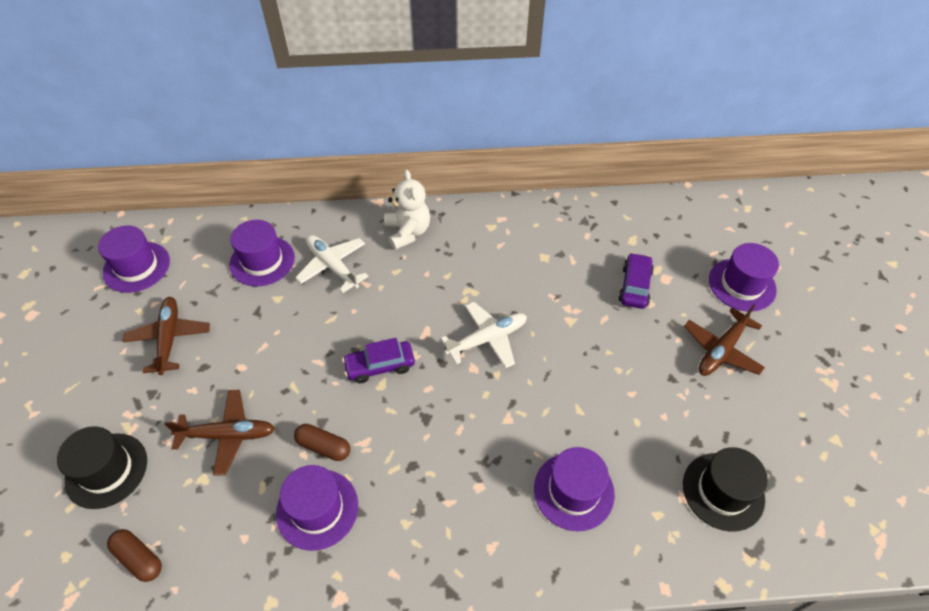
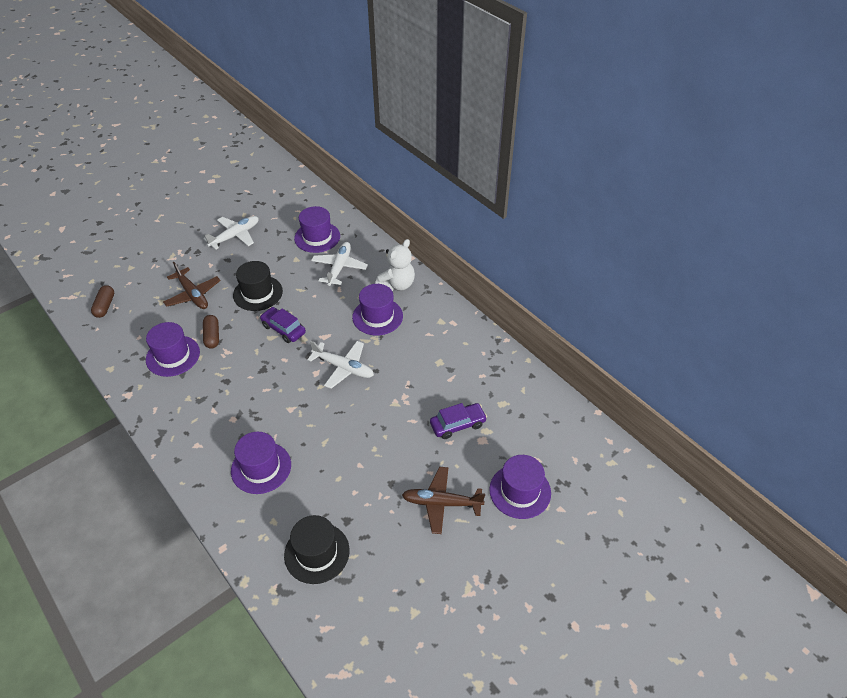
camera: 55 degrees right, 5 degrees down
black hat [57,426,147,509] -> black hat moved to [233,261,283,311]
purple hat [98,225,170,293] -> purple hat moved to [352,284,403,335]
brown plane [122,297,210,375] -> white plane [203,216,259,250]

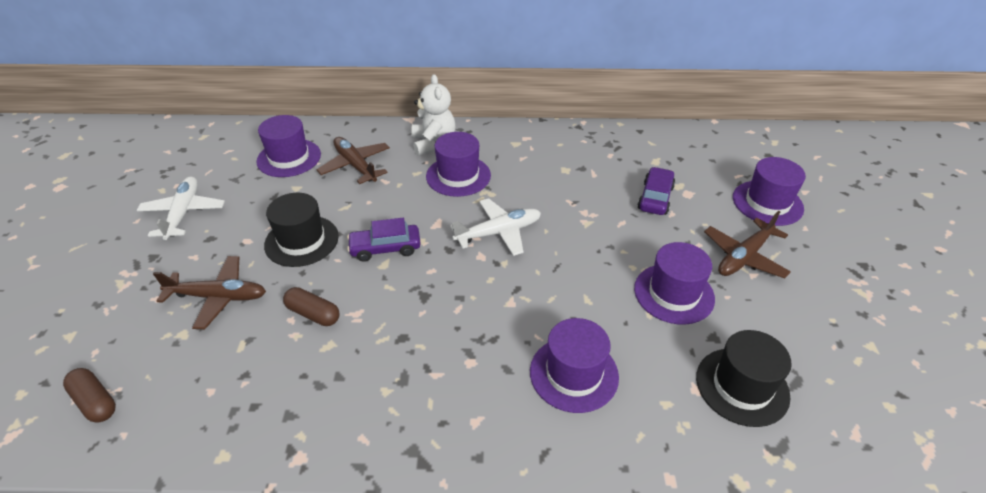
camera: 50 degrees left, 5 degrees down
purple hat [146,322,200,377] -> purple hat moved to [634,242,715,325]
white plane [311,242,368,286] -> brown plane [317,137,390,184]

